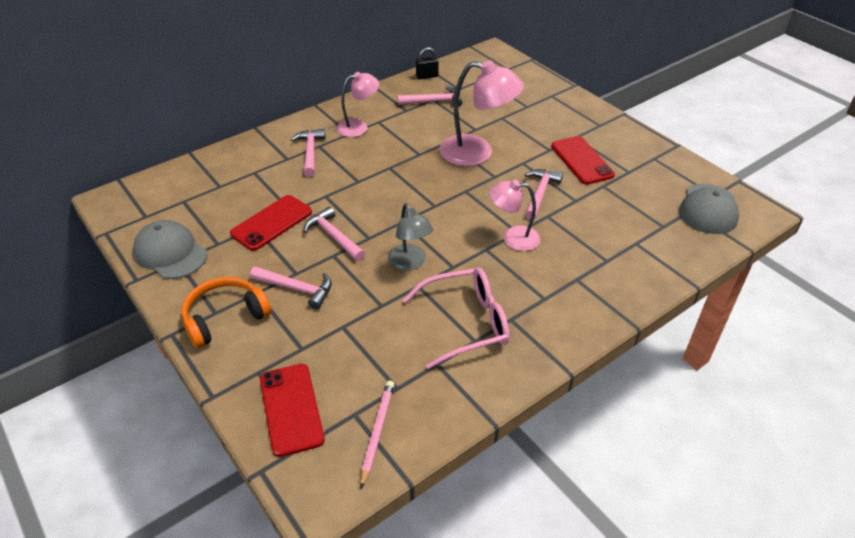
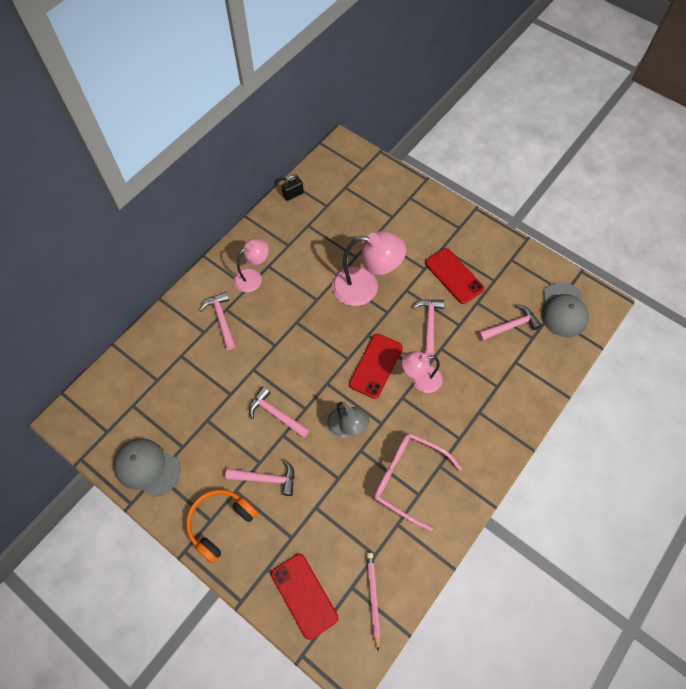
camera: 15 degrees left, 20 degrees up
red phone [230,195,312,251] -> red phone moved to [349,334,403,399]
pink hammer [398,86,462,107] -> pink hammer moved to [478,304,542,341]
pink glasses [402,267,510,369] -> pink glasses turned 120 degrees counterclockwise [374,433,462,531]

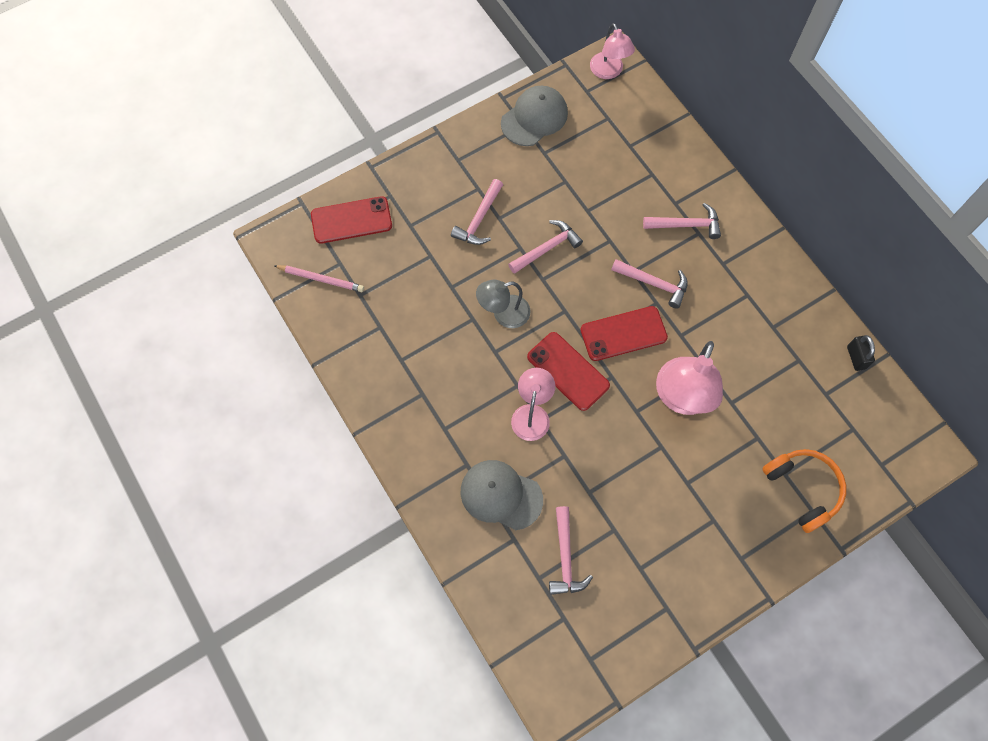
camera: 110 degrees right, 5 degrees up
orange headphones [186,489,258,563] -> orange headphones moved to [762,449,846,533]
pink lamp [234,238,269,292] -> pink lamp moved to [590,23,635,79]
pink glasses [374,433,462,531] -> none
pink hammer [413,300,444,356] -> pink hammer moved to [611,259,688,309]
red phone [425,248,484,304] -> red phone moved to [580,306,668,361]
grey cap [541,282,589,337] -> grey cap moved to [461,460,543,530]

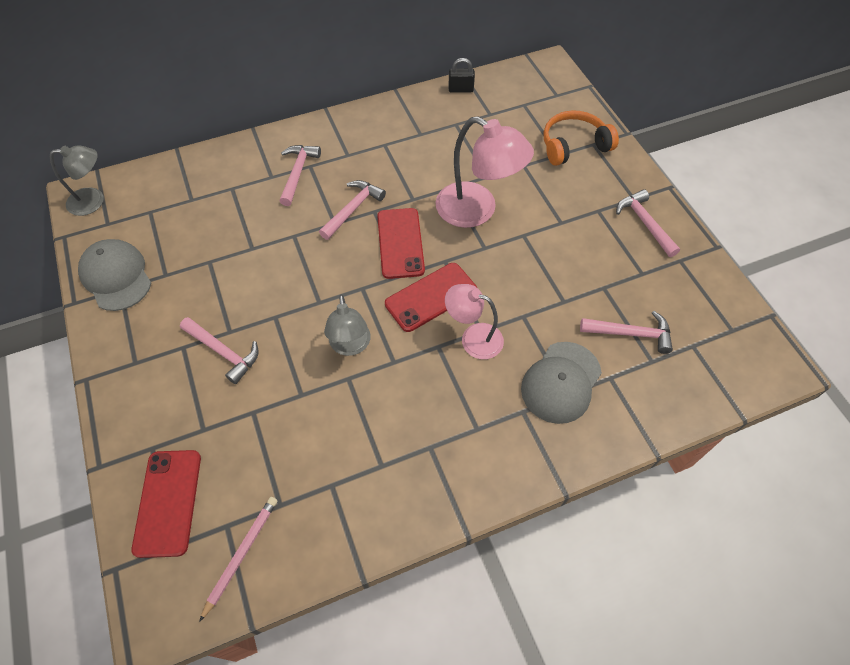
camera: 80 degrees left, 10 degrees down
pink hammer [508,220,583,274] -> pink hammer moved to [616,189,680,257]
pink lamp [590,23,635,79] -> grey lamp [50,145,104,216]

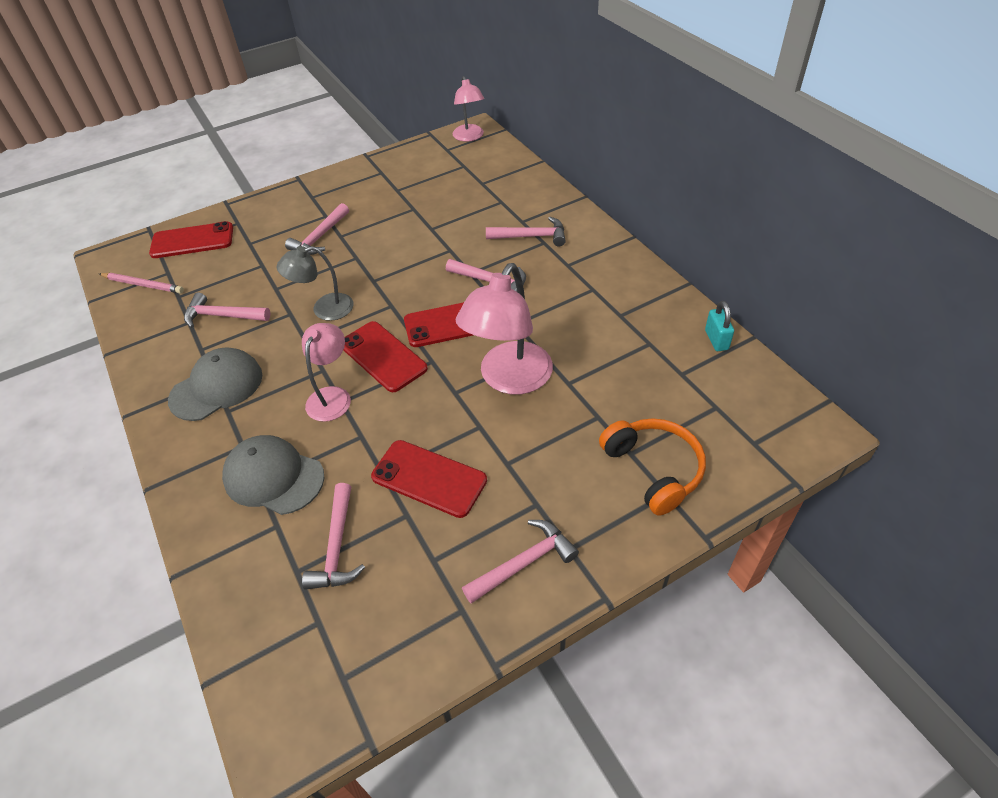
camera: 85 degrees right, 10 degrees down
grey lamp [50,145,104,216] -> pink lamp [453,76,484,142]
grey cap [78,239,151,311] -> grey cap moved to [168,347,262,421]
black padlock [448,58,475,93] -> turquoise padlock [705,301,734,351]
none -> pink hammer [184,292,270,328]
none -> red phone [371,440,487,518]

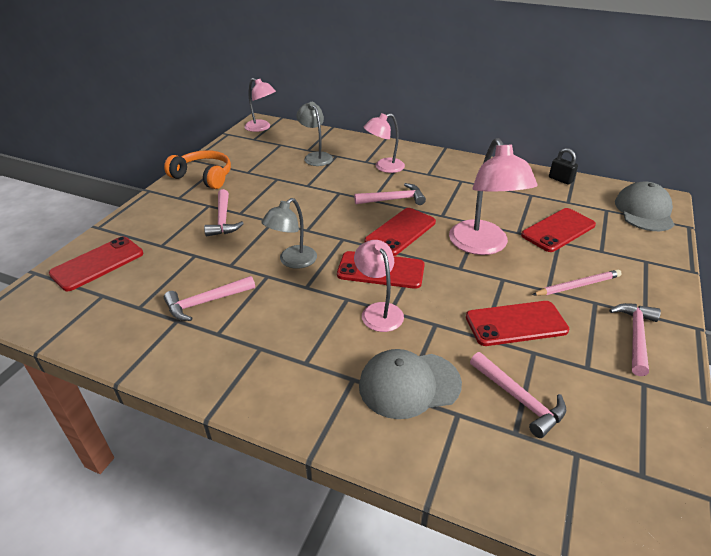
camera: 40 degrees left, 10 degrees down
pink pencil [99,273,184,294] -> pink pencil moved to [532,270,622,295]
grey cap [168,347,262,421] -> grey cap moved to [615,181,675,231]
pink hammer [486,217,566,246] -> pink lamp [364,113,405,173]
orange headphones [599,418,706,516] -> orange headphones moved to [164,150,231,189]
turquoise padlock [705,301,734,351] -> black padlock [549,148,578,185]
none -> grey lamp [296,102,333,166]
none -> red phone [521,208,596,252]

